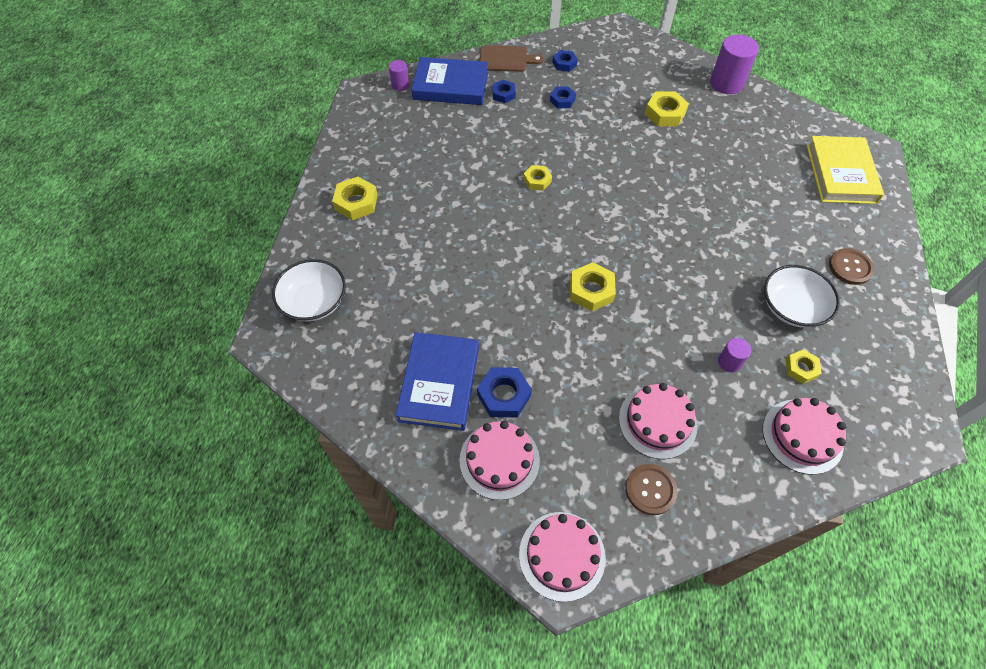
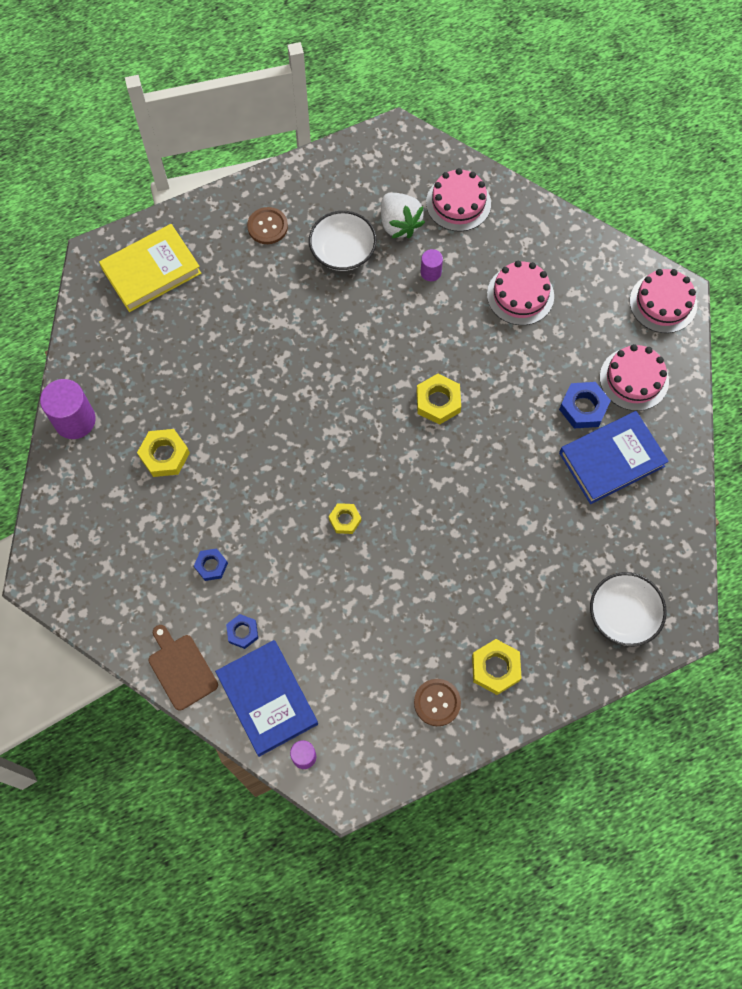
camera: 125 degrees left, 10 degrees up
blue nut [552,50,578,72] -> none
brown button [625,464,677,515] -> brown button moved to [414,679,461,726]
yellow nut [786,349,822,384] -> white strawberry [381,193,425,238]

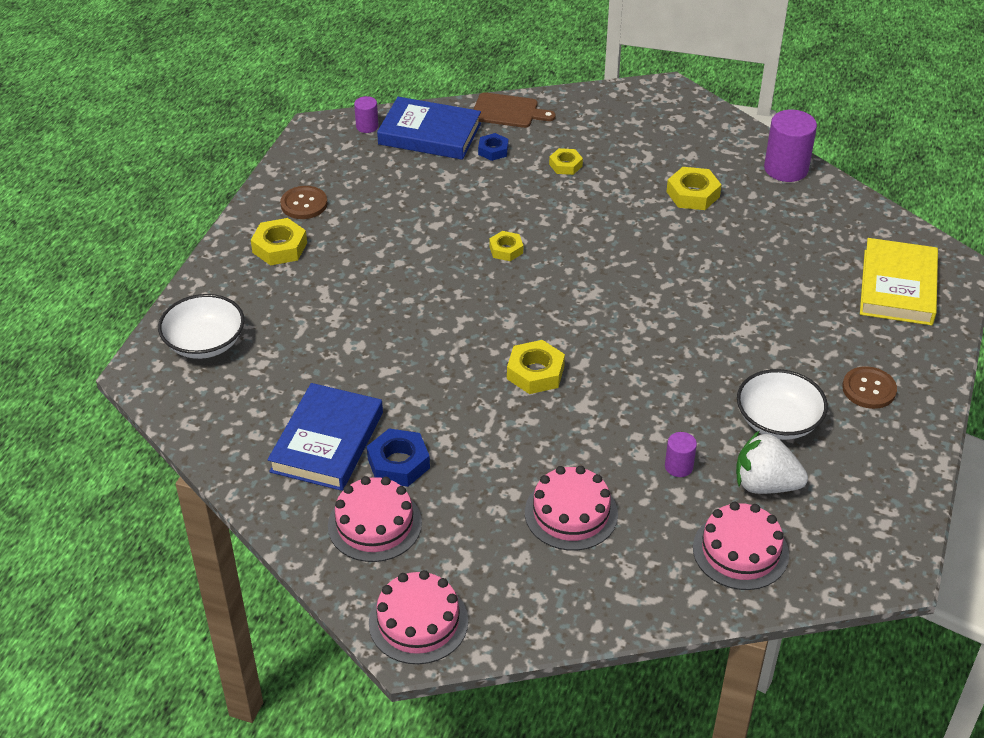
camera: 135 degrees right, 25 degrees down
blue nut [194,548,228,581] -> yellow nut [549,148,583,175]

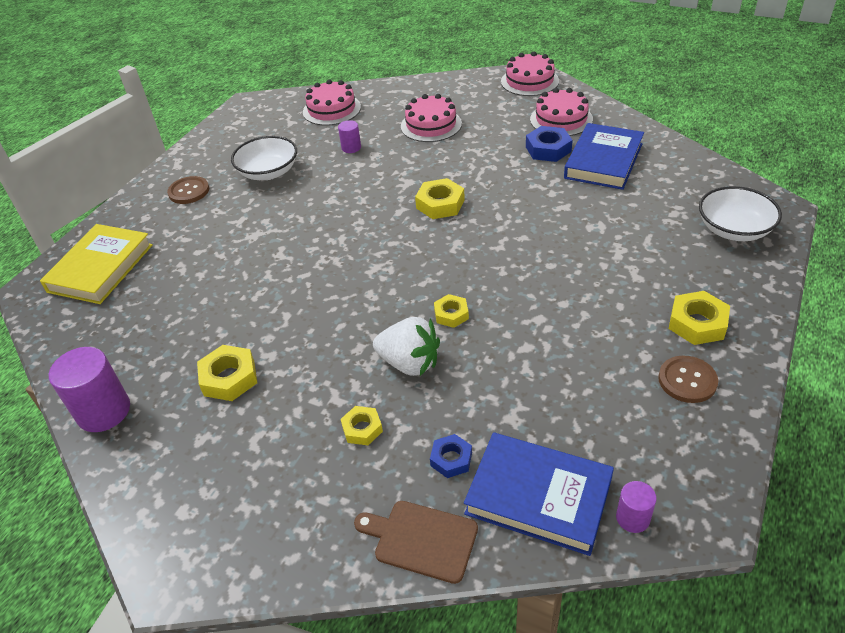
camera: 170 degrees left, 0 degrees up
white strawberry [736,431,808,494] -> white strawberry moved to [373,317,440,376]

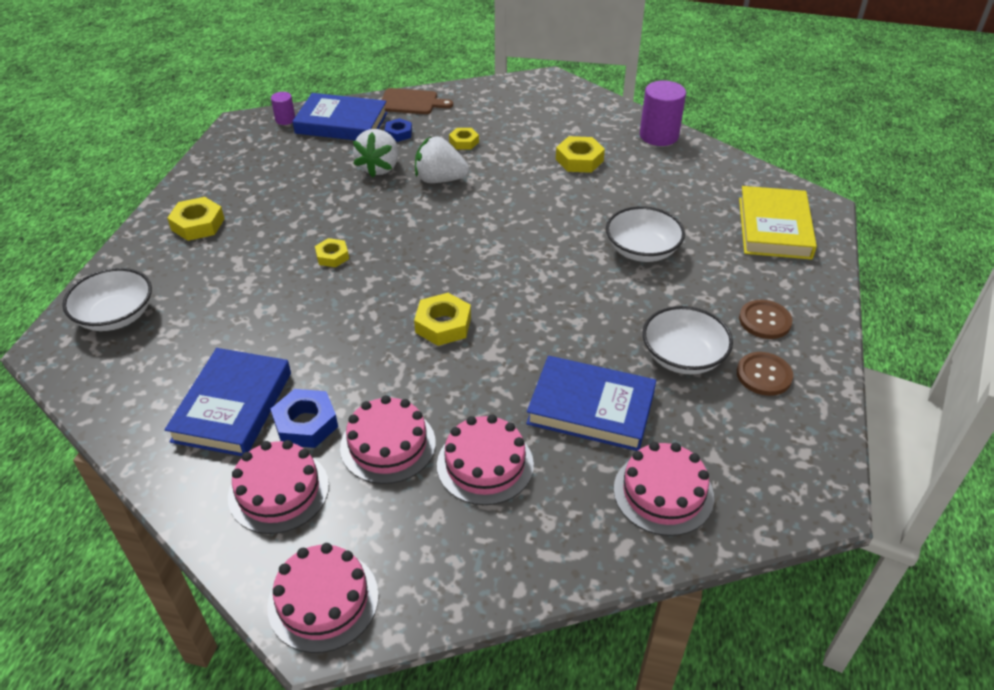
camera: 165 degrees right, 0 degrees up
purple cylinder [338,120,361,153] -> blue book [526,356,656,451]
yellow nut [434,294,469,328] -> yellow nut moved to [315,238,349,267]
brown button [658,355,718,403] -> brown button moved to [737,352,793,396]
none -> pink cake [340,395,436,484]
none -> white strawberry [353,129,399,177]
none -> white bowl [606,206,685,262]

